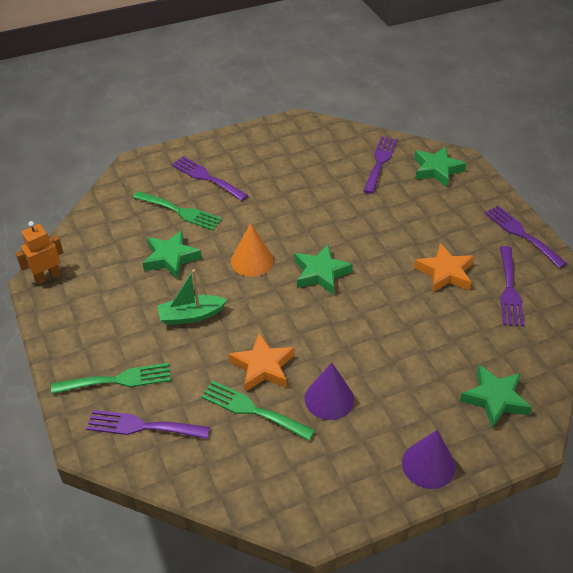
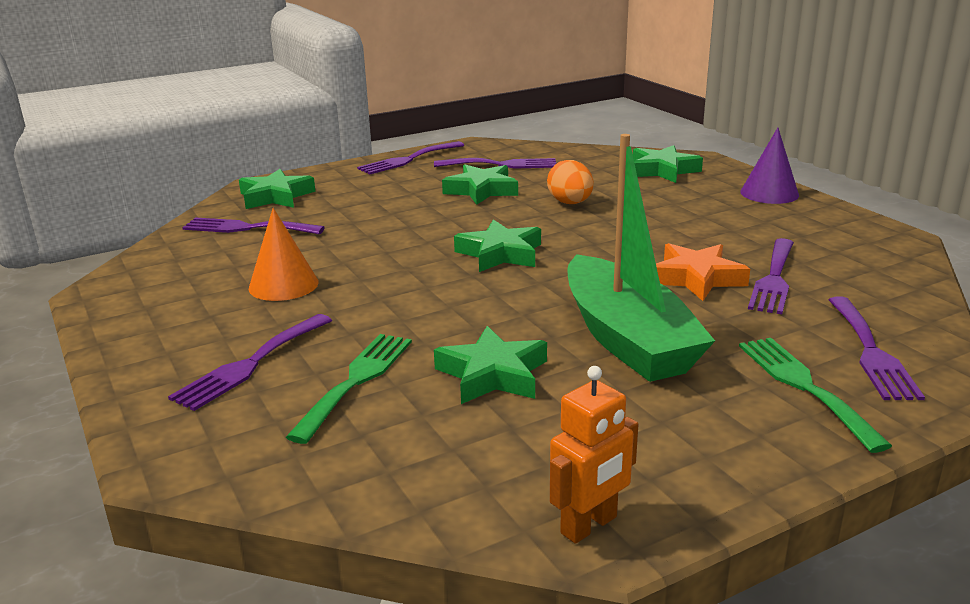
camera: 95 degrees left, 20 degrees down
orange robot [15,221,64,284] -> orange robot turned 90 degrees counterclockwise [550,366,638,544]
green boat [157,270,227,325] -> green boat [567,134,715,382], size x1.86
green fork [201,381,315,441] -> purple fork [748,238,794,314]
orange cone [231,223,274,277] -> orange cone moved to [249,208,319,301]
purple cone [305,362,354,420] -> none
orange star [414,243,474,292] -> green star [442,164,518,205]
none -> orange egg [547,160,594,204]

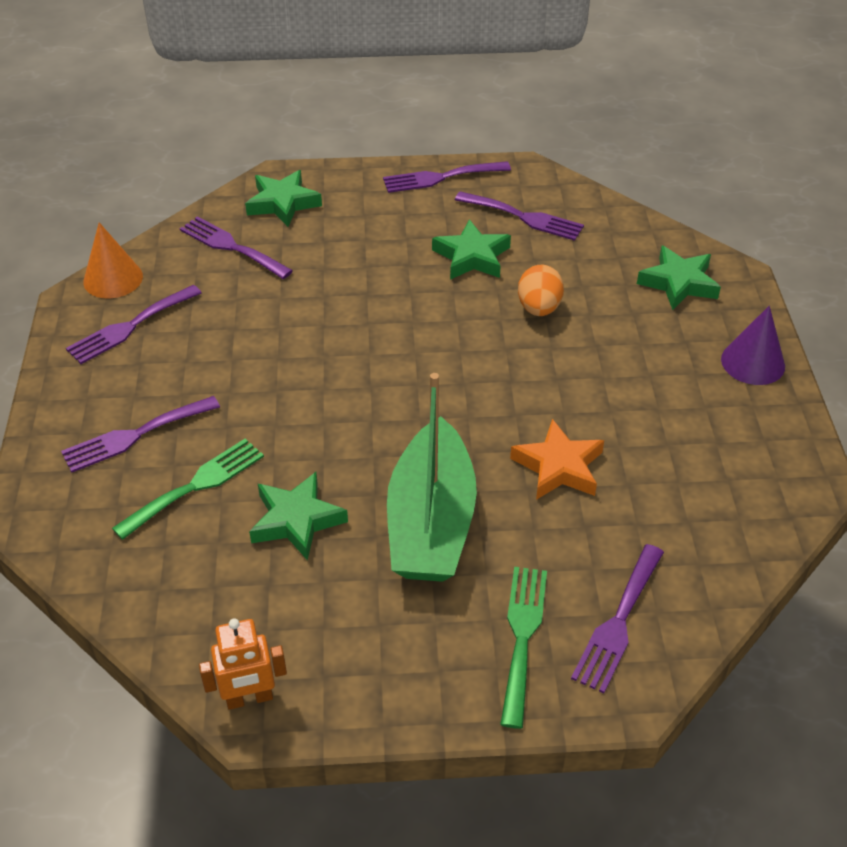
camera: 25 degrees right, 20 degrees up
orange cone [249,208,319,301] -> orange cone moved to [83,222,143,298]
green star [454,220,541,272] -> none
purple fork [748,238,794,314] -> purple fork moved to [66,285,202,364]

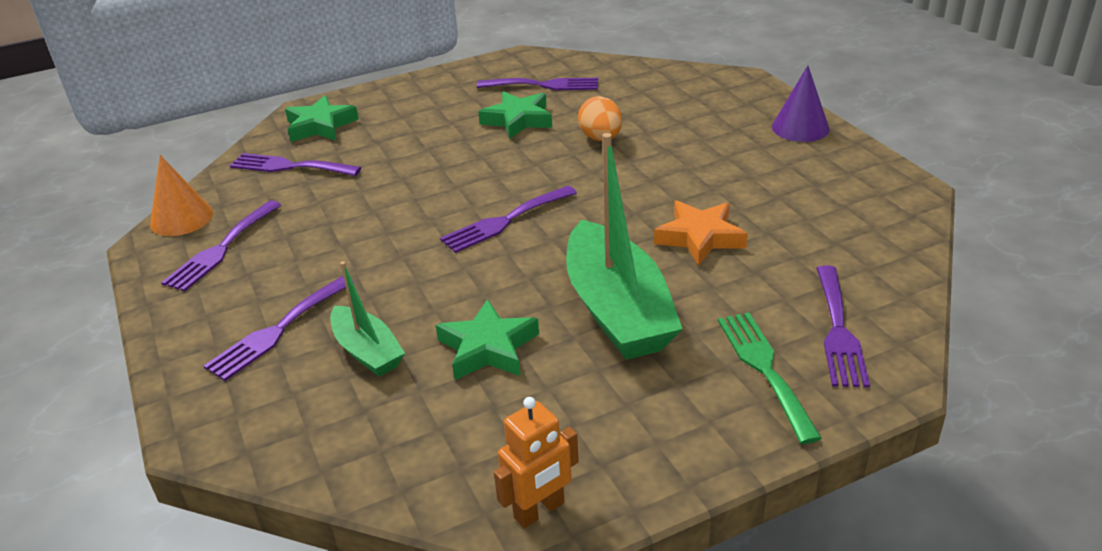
camera: 20 degrees left, 10 degrees down
green fork [112,439,264,540] -> green boat [330,261,405,377]
purple fork [383,161,511,193] -> purple fork moved to [440,186,577,253]
green star [637,246,721,310] -> none

